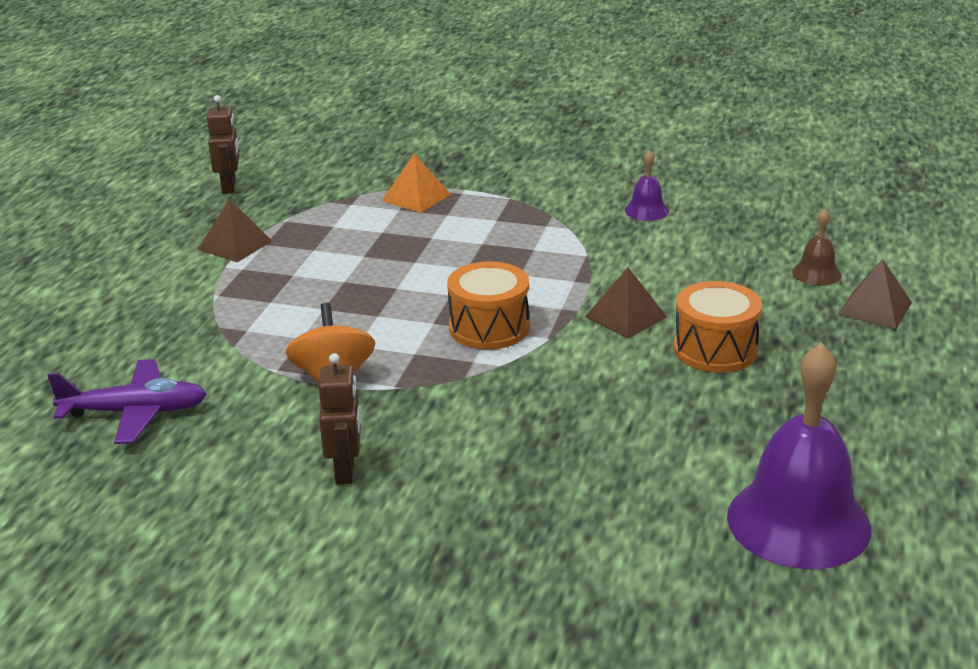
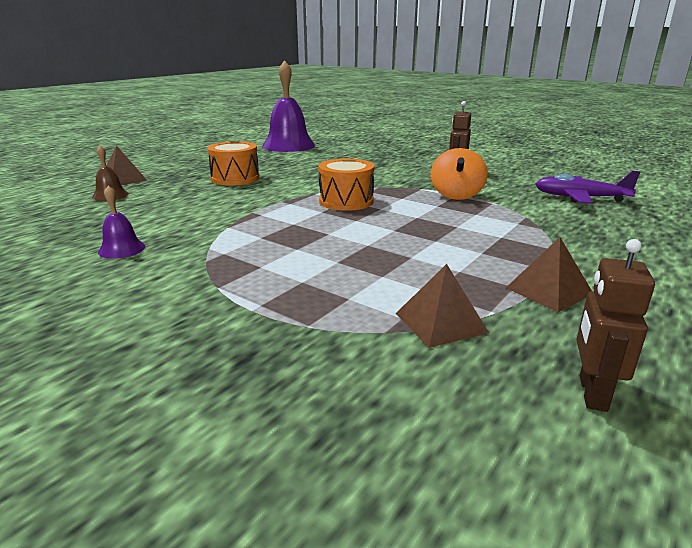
camera: 160 degrees left, 5 degrees down
orange pyramid [382,153,451,213] -> none
brown pyramid [585,267,667,339] -> brown pyramid moved to [396,264,489,348]

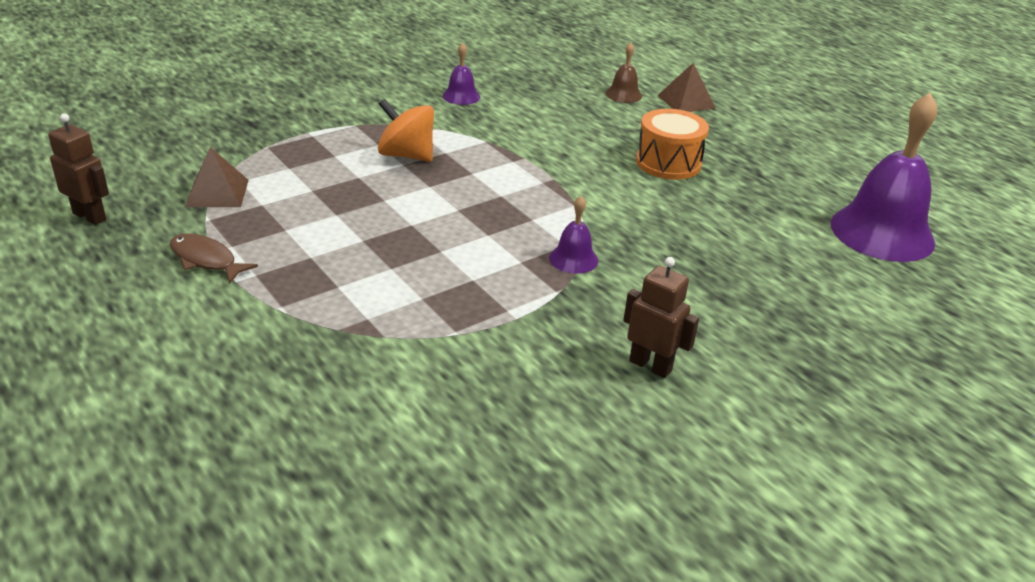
camera: 105 degrees right, 10 degrees up
orange drum [318,159,374,211] -> none
orange spinning top [431,148,488,200] -> orange spinning top moved to [378,99,434,162]
brown pyramid [506,237,592,312] -> brown fish [170,233,258,284]
purple plane [535,171,640,204] -> none
none -> purple bell [549,196,598,274]

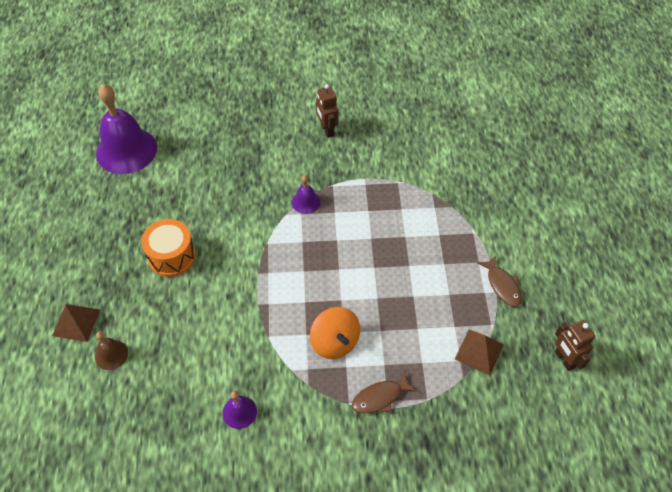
camera: 145 degrees left, 20 degrees up
none -> brown fish [352,372,417,413]

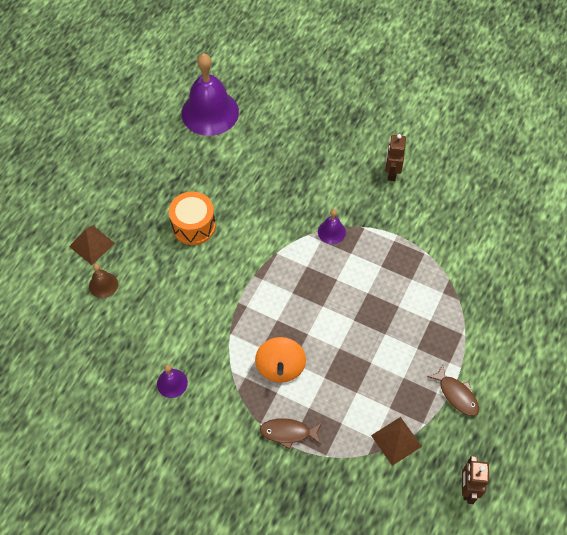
camera: 30 degrees right, 5 degrees up
brown fish [477,256,522,307] -> brown fish turned 45 degrees counterclockwise [427,365,479,416]

